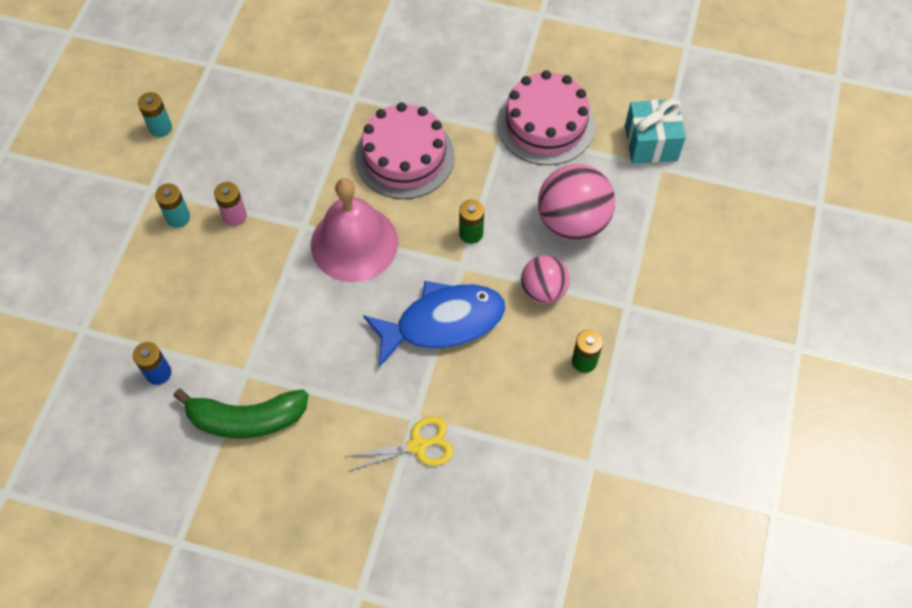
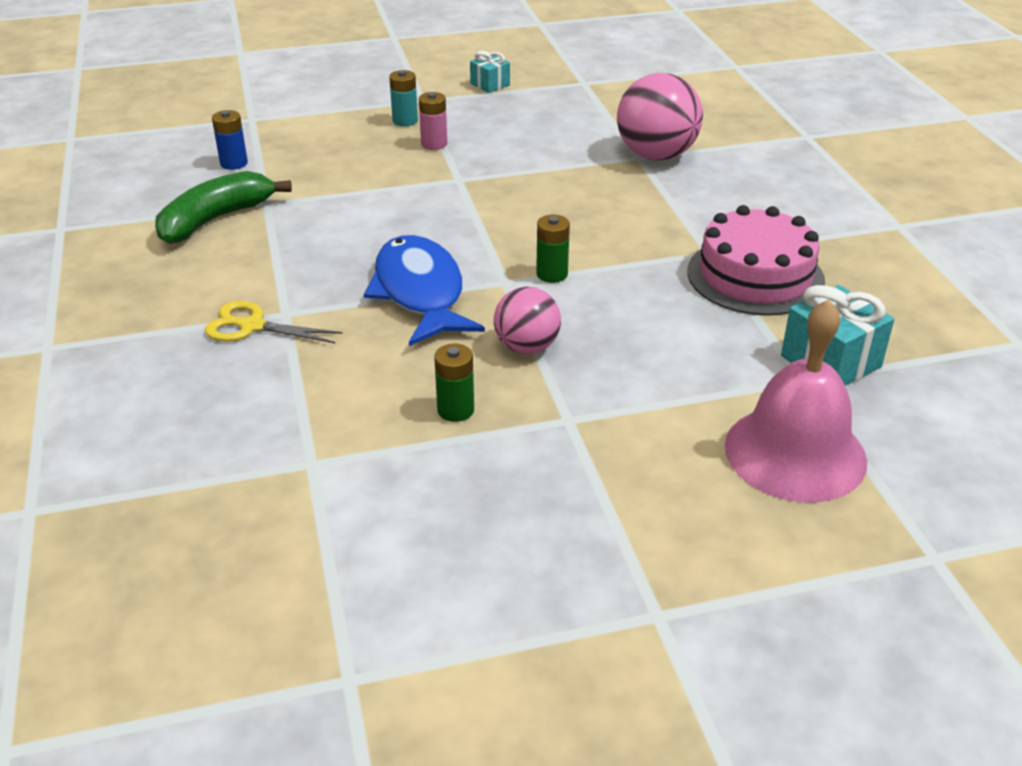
camera: 60 degrees right, 25 degrees down
turquoise battery [138,92,172,137] -> turquoise gift [470,51,510,93]
green banana [174,389,308,438] -> green banana turned 75 degrees clockwise [155,171,292,244]
pink bell [311,178,398,282] -> pink bell moved to [725,299,867,503]
yellow scissors [344,416,454,472] -> yellow scissors turned 150 degrees clockwise [205,301,343,344]
pink cake [355,102,455,199] -> none
blue fish [363,281,505,367] -> blue fish turned 150 degrees counterclockwise [364,235,485,346]
pink ball [538,164,615,241] -> pink ball moved to [617,73,703,160]

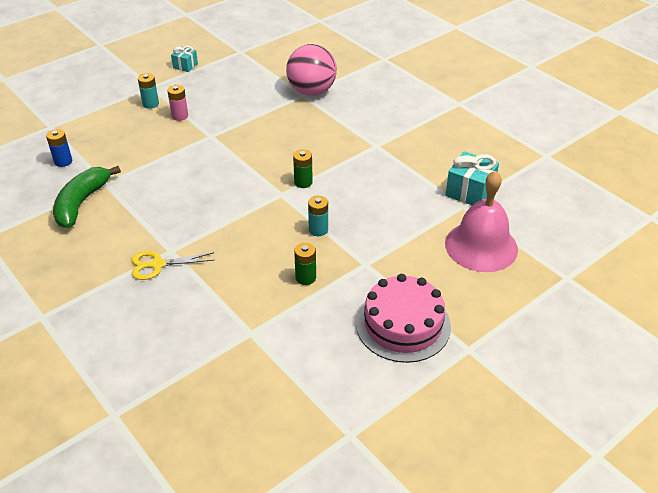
camera: 25 degrees left, 5 degrees up
blue fish [364,235,485,346] -> none
pink ball [494,287,561,354] -> turquoise battery [308,196,328,236]
pink cake [687,205,825,316] -> pink cake moved to [356,274,451,363]

